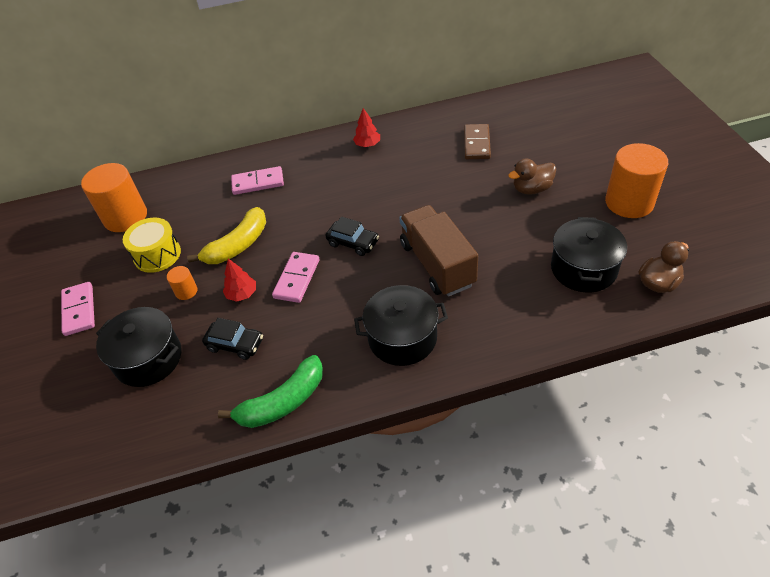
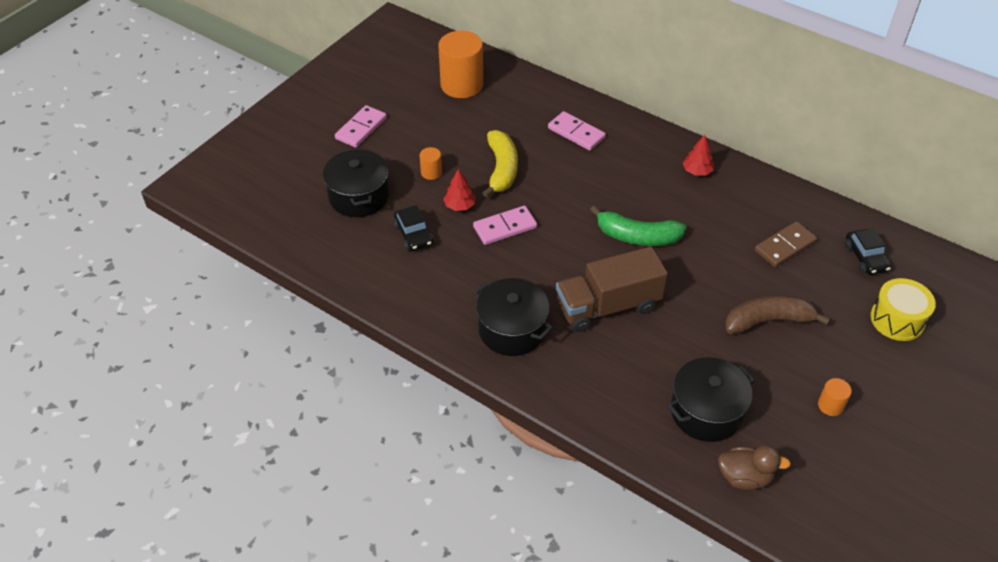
camera: 45 degrees right, 0 degrees up
yellow drum [123,218,181,273] -> yellow drum moved to [870,278,936,341]
yellow banana [187,207,266,264] -> yellow banana turned 90 degrees counterclockwise [482,130,518,198]
green banana [218,355,323,428] -> green banana moved to [590,206,687,246]
black car [325,217,379,256] -> black car moved to [845,228,892,275]
brown truck [399,205,478,297] -> brown truck turned 135 degrees counterclockwise [556,247,668,332]
brown duck [508,158,556,195] -> brown banana [725,296,830,334]
orange cylinder [605,143,668,218] -> orange cylinder [818,378,852,416], size x0.45

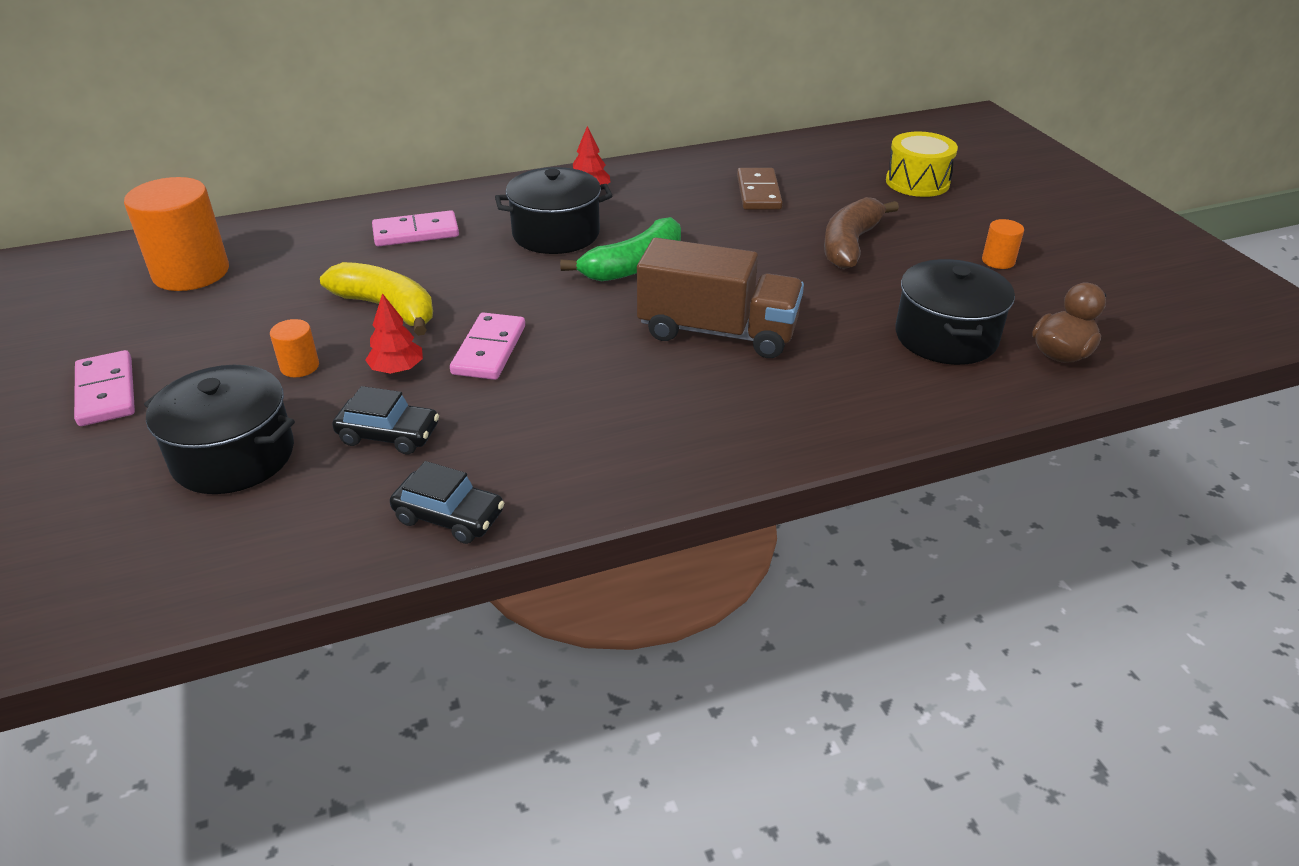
camera: 55 degrees left, 10 degrees down
black pot [474,278,553,356] -> black pot moved to [495,167,613,254]
brown truck [556,247,668,332] -> brown truck turned 90 degrees counterclockwise [637,238,804,358]
black car [845,228,892,275] -> black car moved to [390,461,504,544]

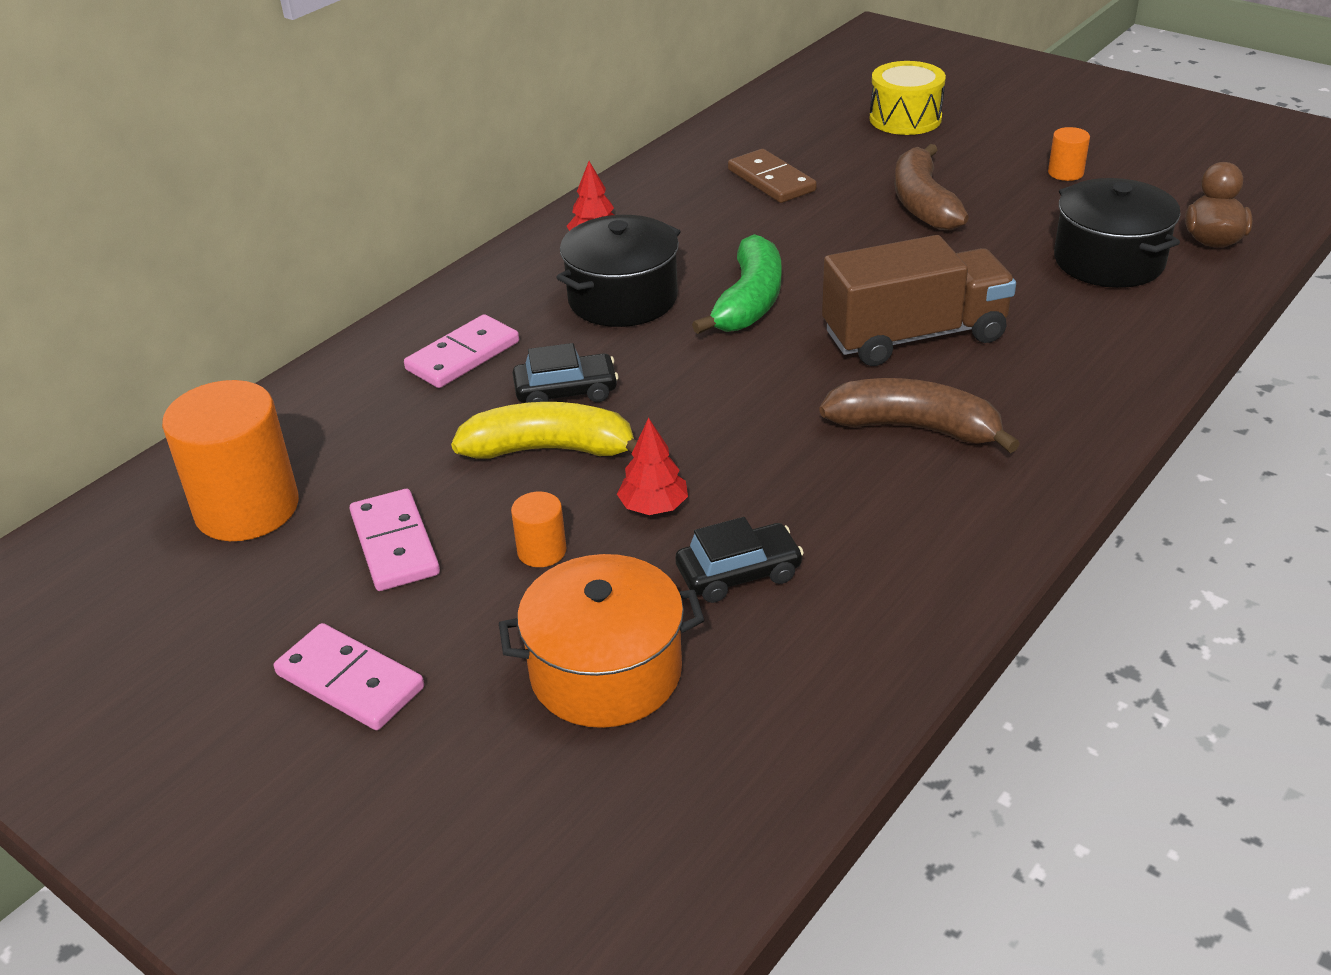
camera: 30 degrees left, 0 degrees up
black pot [144,365,295,494] -> orange pot [499,554,704,728]
black car [390,461,504,544] -> black car moved to [513,343,619,403]
pink domino [450,312,525,380] -> pink domino moved to [350,489,440,591]
none -> brown banana [819,378,1020,453]

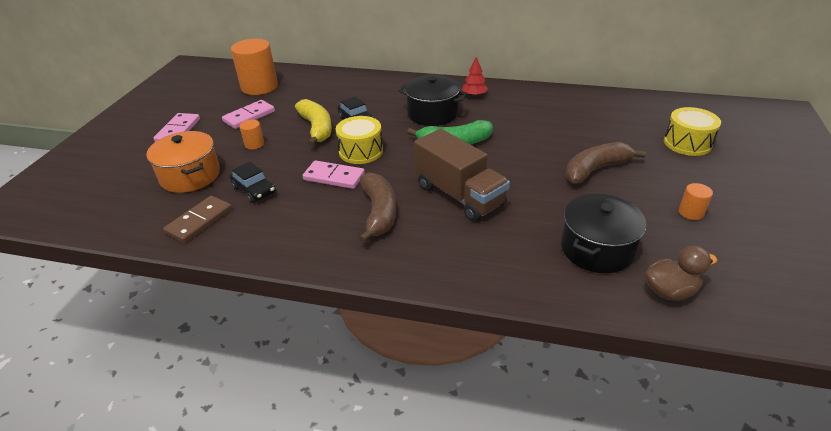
camera: 65 degrees right, 0 degrees up
pink domino [404,314,519,388] -> pink domino moved to [303,160,365,189]
red tree [617,418,688,515] -> none
brown domino [728,149,817,203] -> brown domino moved to [163,196,232,243]
none -> yellow drum [336,116,383,164]

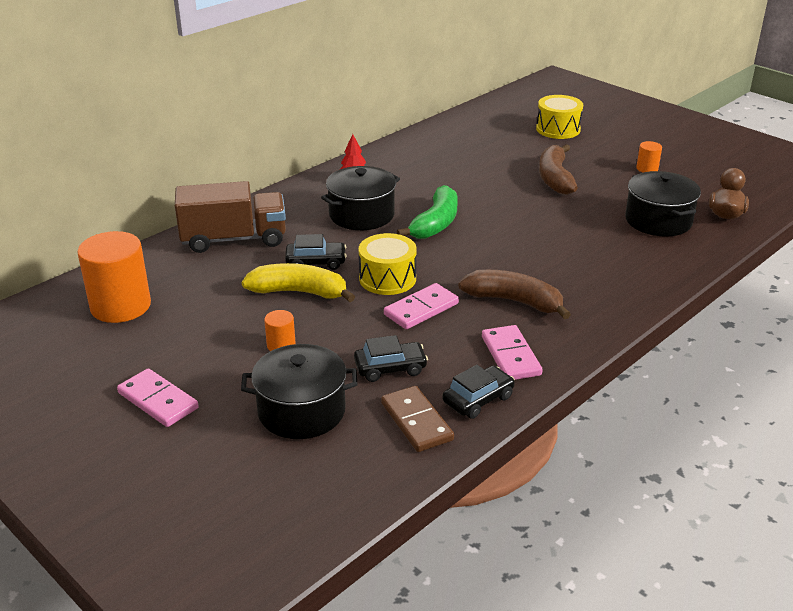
camera: 60 degrees left, 5 degrees down
orange pot [146,131,220,193] -> black pot [241,344,357,439]
pink domino [222,100,275,129] -> pink domino moved to [482,325,543,380]
brown truck [414,129,510,221] -> brown truck moved to [175,181,286,253]
none -> black car [443,365,515,419]

